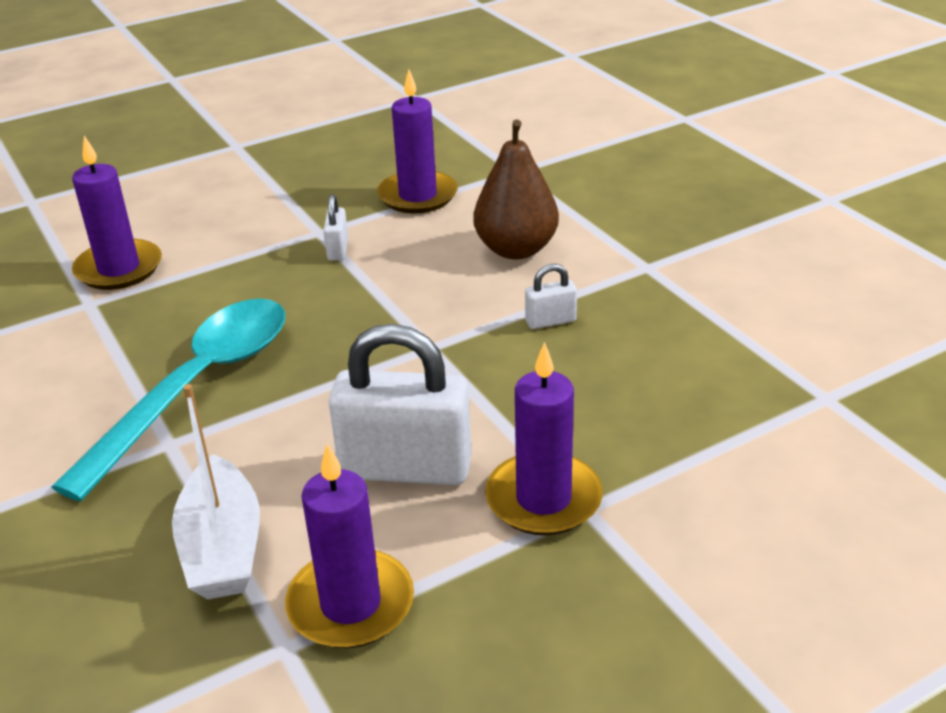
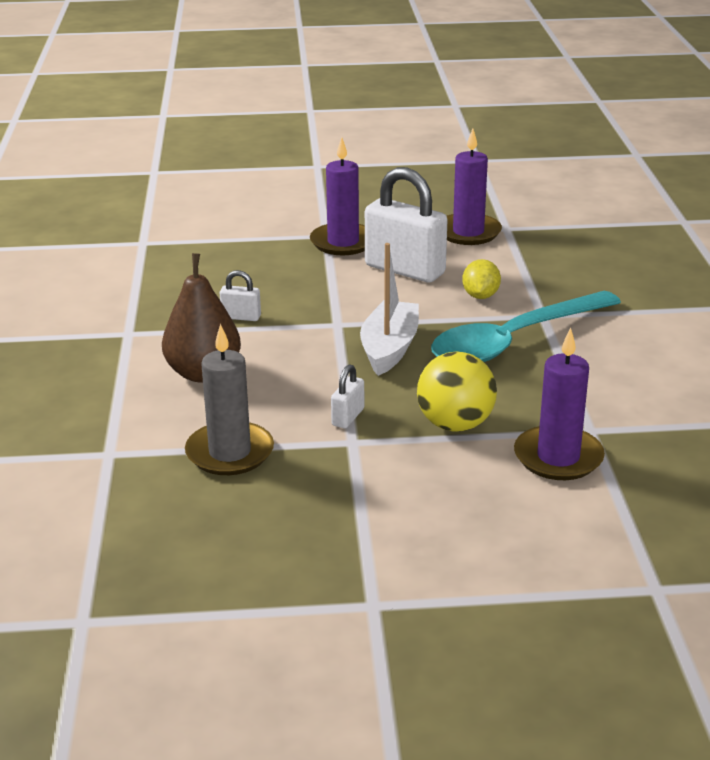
camera: 155 degrees left, 5 degrees down
white boat [172,384,260,600] -> white boat moved to [360,243,419,376]
purple candle [377,69,458,213] -> grey candle [185,324,274,475]
none -> yellow ball [417,351,497,432]
none -> yellow lemon [462,259,501,299]

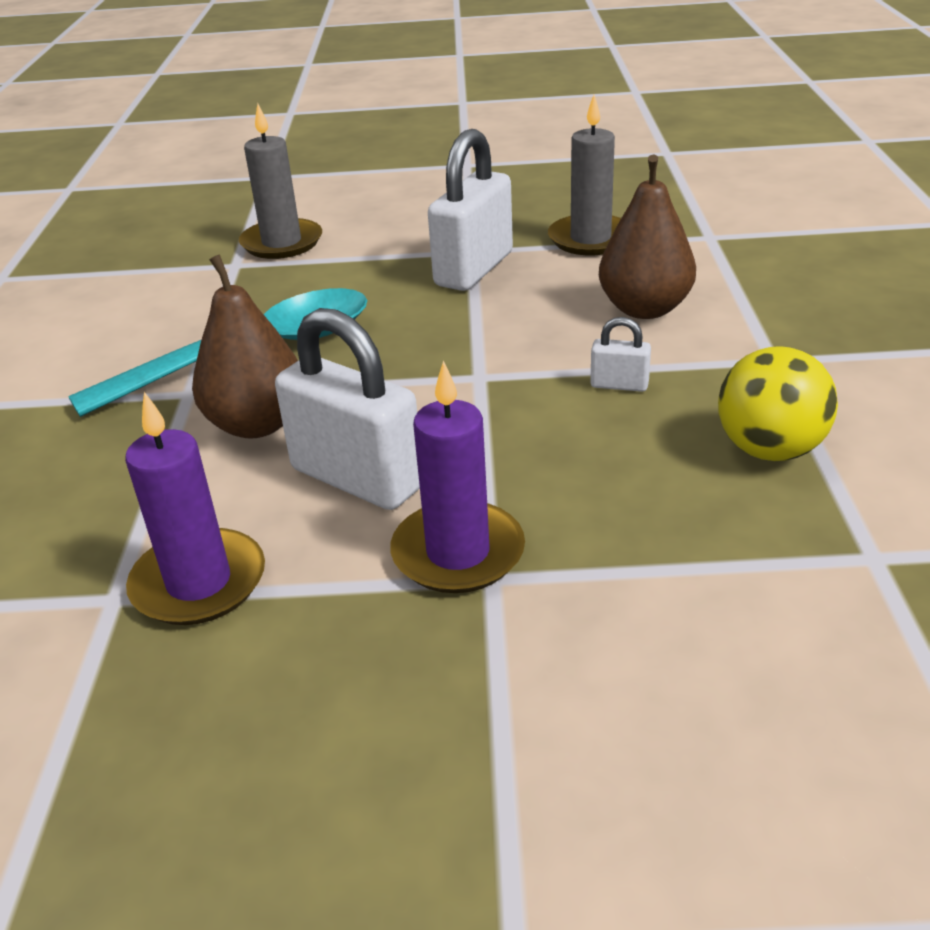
camera: 175 degrees left, 5 degrees up
white padlock [331,364,364,428] -> white padlock [428,129,513,291], size x2.22
white boat [360,243,419,376] -> none
yellow ball [417,351,497,432] -> yellow ball moved to [718,346,838,461]
yellow lemon [462,259,501,299] -> brown pear [192,254,298,438]
purple candle [514,327,605,480] -> grey candle [239,103,322,259]

